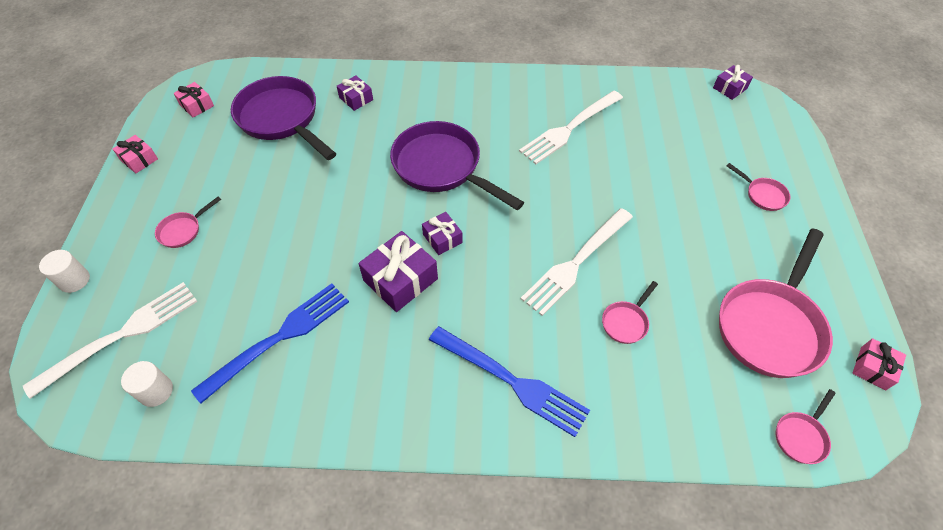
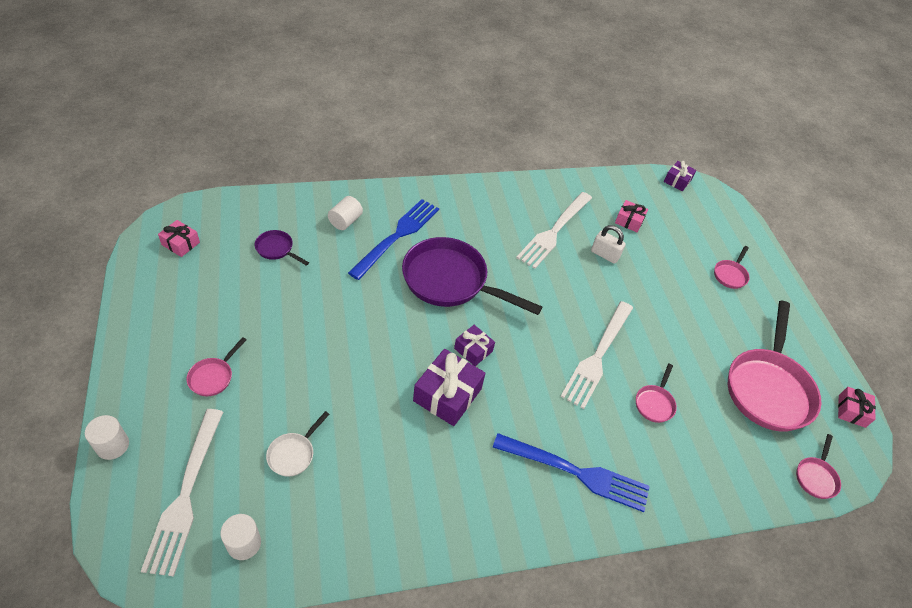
camera: 20 degrees left, 5 degrees down
white fork [23,282,198,399] -> white fork turned 150 degrees clockwise [141,409,223,577]
pink gift [113,135,158,173] -> pink gift moved to [615,200,648,232]
blue fork [191,283,349,404] -> blue fork moved to [348,199,439,280]
purple pan [231,76,336,160] -> purple pan [255,230,309,266], size x0.44
purple gift [337,75,373,111] -> white cylinder [328,196,363,230]
pink pan [727,163,791,211] -> pink pan turned 90 degrees clockwise [714,246,750,289]
none -> white pan [266,411,330,477]
none -> white padlock [591,225,626,264]

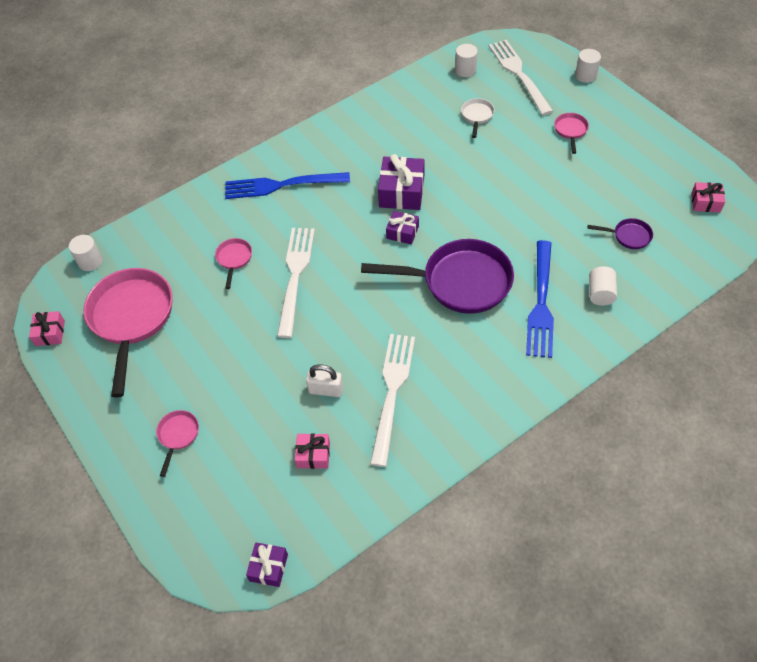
camera: 165 degrees right, 5 degrees up
pink pan [796,434,841,499] -> white cylinder [69,235,103,271]

